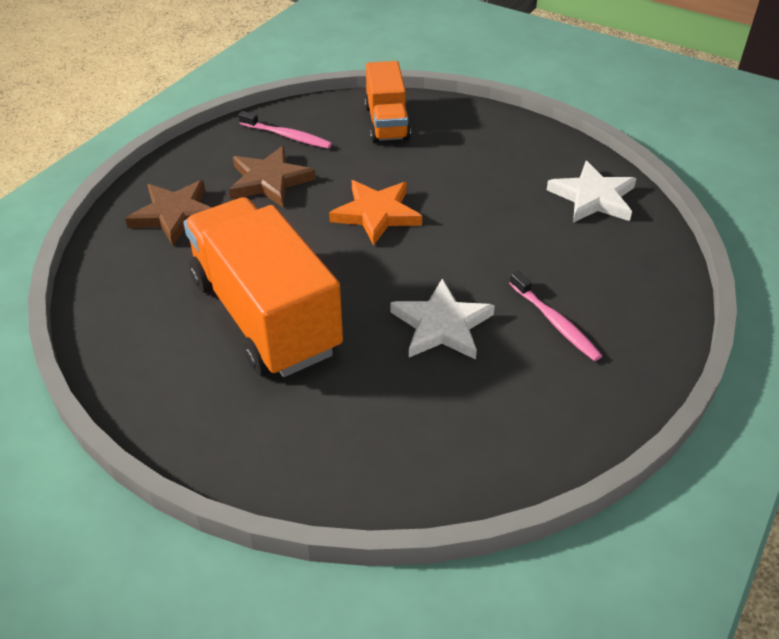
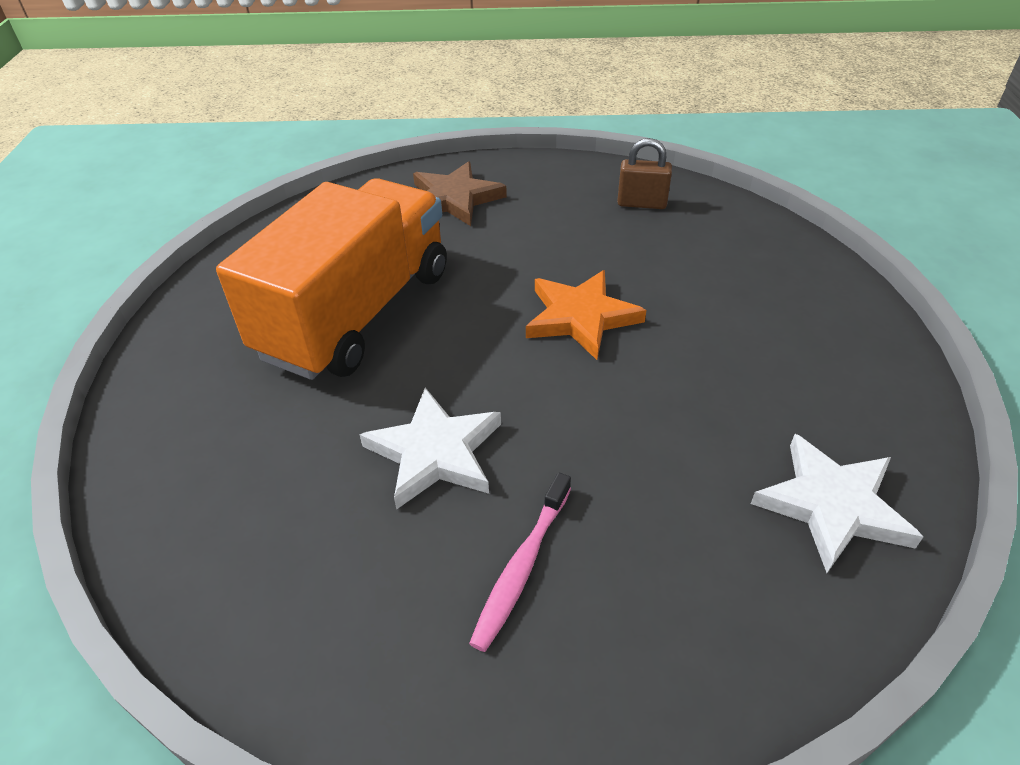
camera: 60 degrees right, 0 degrees up
brown star [229,146,316,207] -> none
pink toothbrush [238,111,332,149] -> brown padlock [617,138,672,209]
orange truck [364,61,411,143] -> none

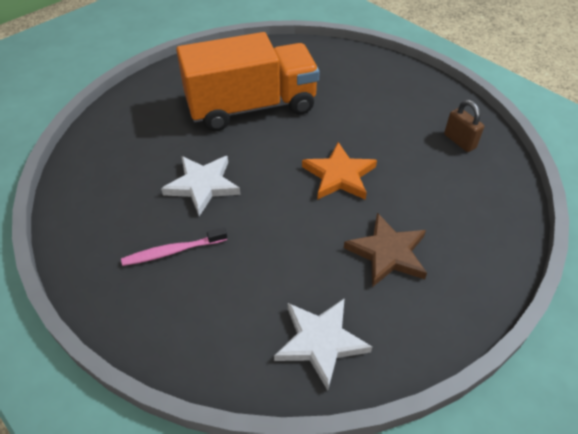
camera: 45 degrees right, 5 degrees up
brown star [413,161,507,226] -> brown star moved to [344,213,427,287]

